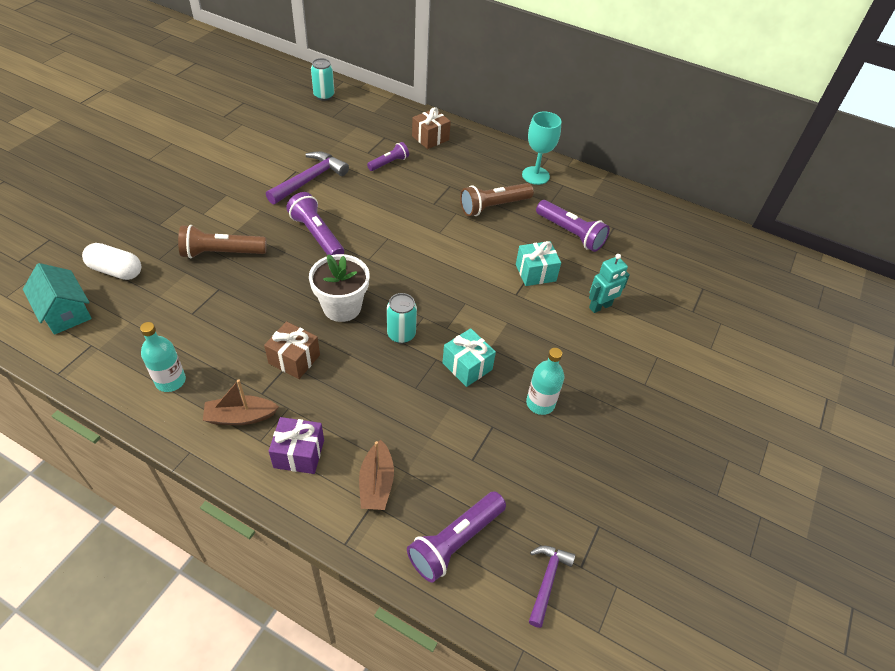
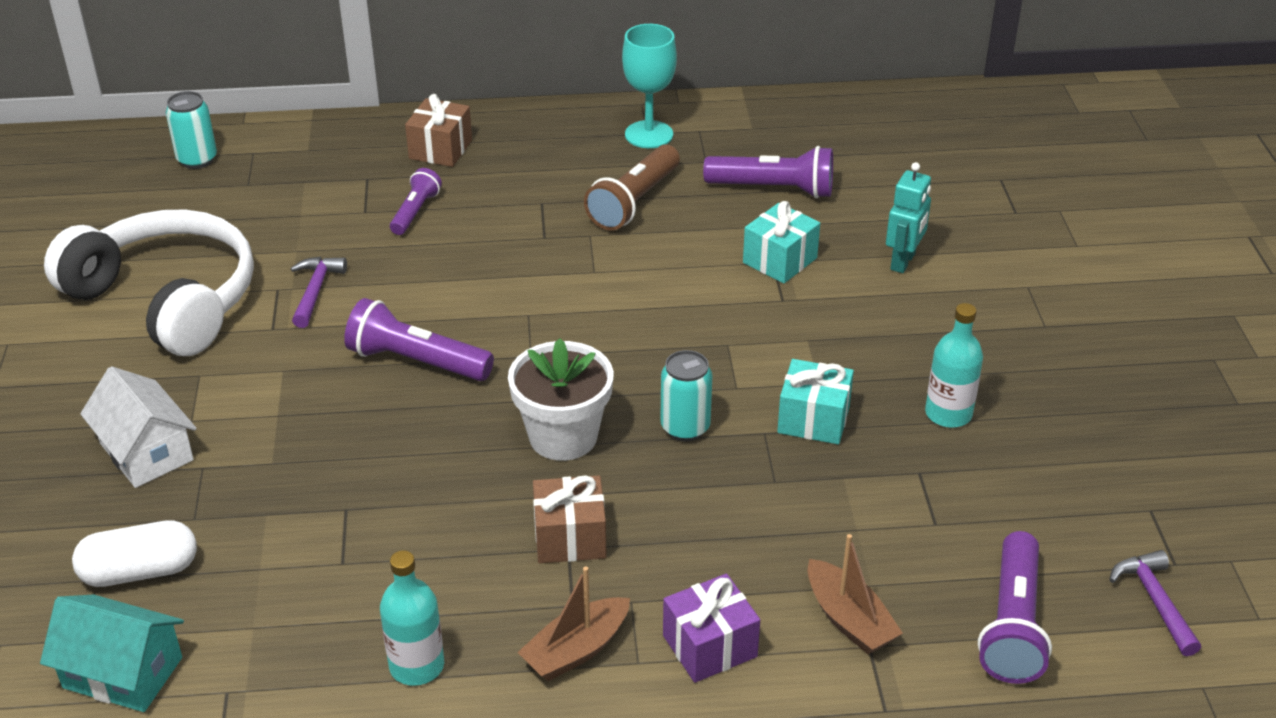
camera: 30 degrees left, 10 degrees down
brown flashlight [178,225,267,258] -> none
purple hammer [266,151,349,205] -> purple hammer [291,257,347,328], size x0.61
none -> white headphones [44,210,254,356]
none -> white house [80,366,197,488]

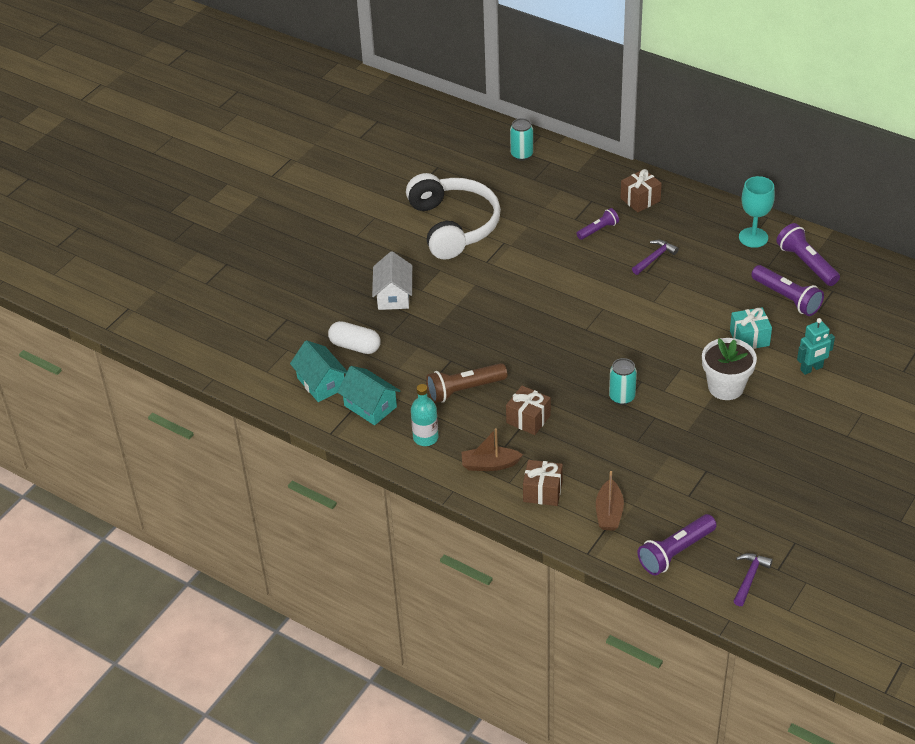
camera: 40 degrees right, 5 degrees up
purple hammer [291,257,347,328] -> purple hammer moved to [632,240,679,275]
purple flashlight [344,298,494,381] -> purple flashlight moved to [776,223,840,286]
white flower pot [508,338,614,461] -> white flower pot moved to [702,338,757,400]
brown flashlight [584,144,680,231] -> brown flashlight moved to [426,363,507,403]
purple gift [663,574,760,683] -> brown gift [523,460,563,506]
turquoise gift [777,359,854,444] -> none
turquoise bottle [925,303,983,428] -> none
none -> turquoise house [337,366,400,425]

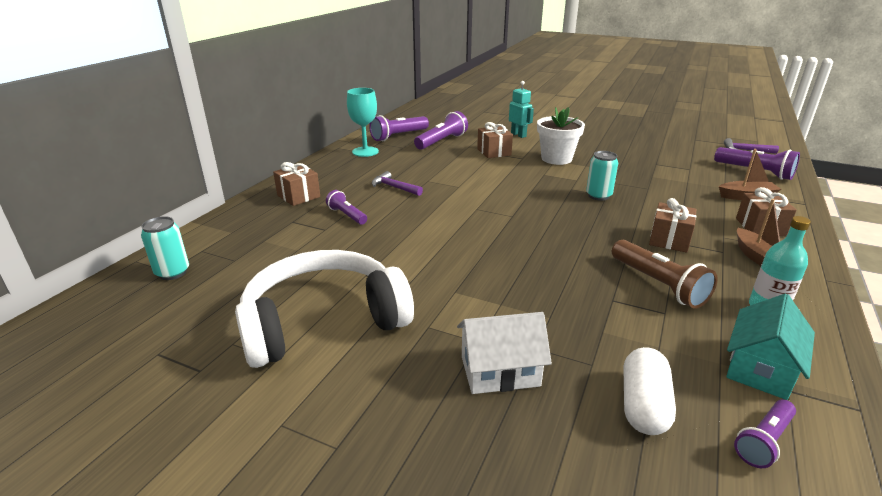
camera: 100 degrees left, 15 degrees down
turquoise house [290,340,347,402] -> purple flashlight [734,400,796,468]
turquoise gift [730,307,772,349] -> brown gift [477,122,513,158]

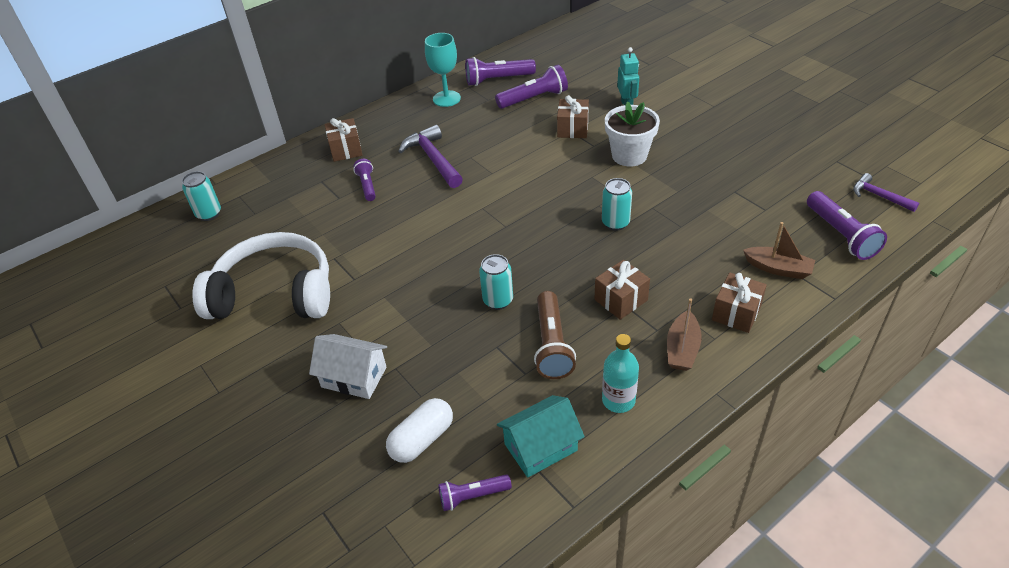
camera: 30 degrees right, 15 degrees up
purple hammer [372,171,423,196] -> purple hammer [398,125,463,188], size x1.64
none -> turquoise can [479,254,513,310]

